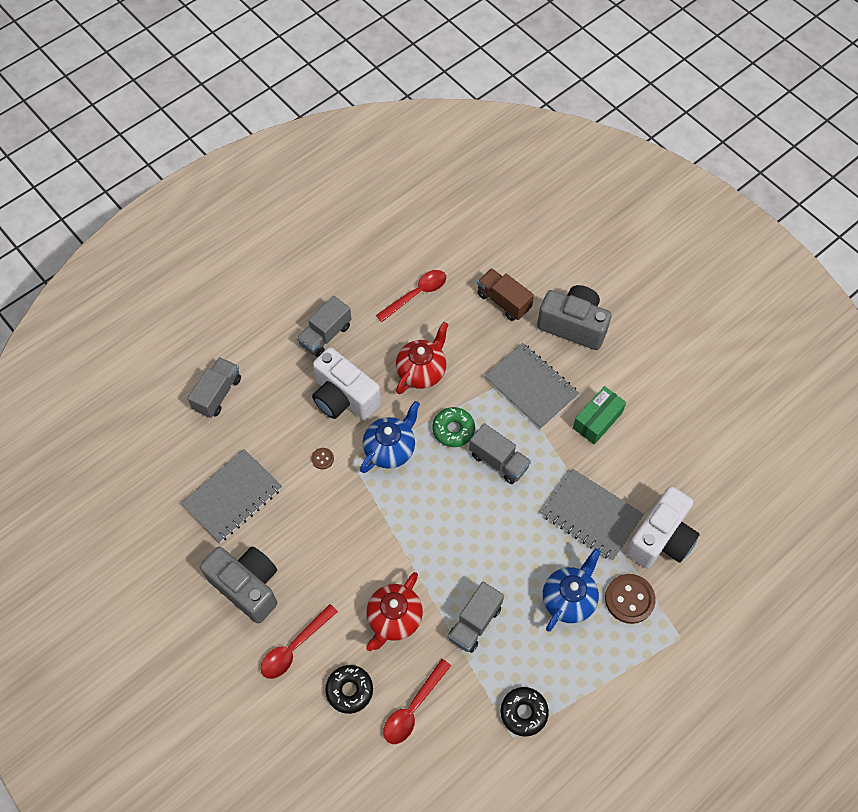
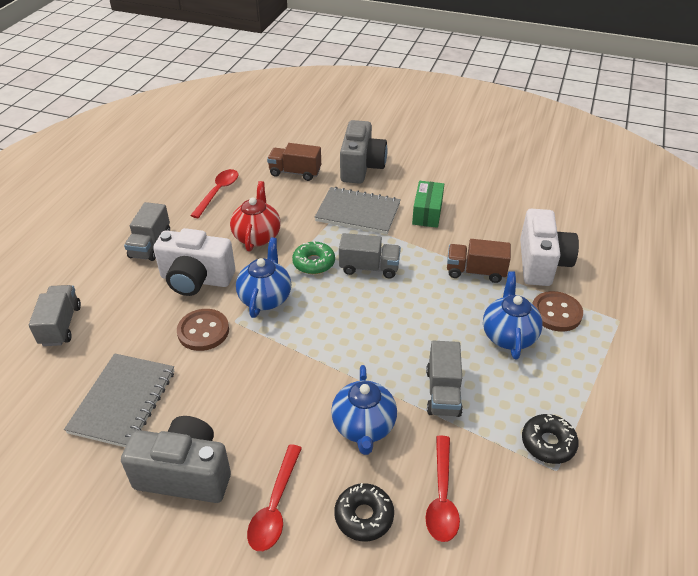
camera: 30 degrees left, 20 degrees down
brown button [311,448,334,469] -> brown button [177,309,229,351], size x2.08
red teapot [366,572,423,651] -> blue teapot [331,365,397,455]
grey camera [537,285,612,350] -> grey camera turned 105 degrees clockwise [340,120,387,184]
grey notebook [542,469,644,560] -> brown truck [447,239,511,283]

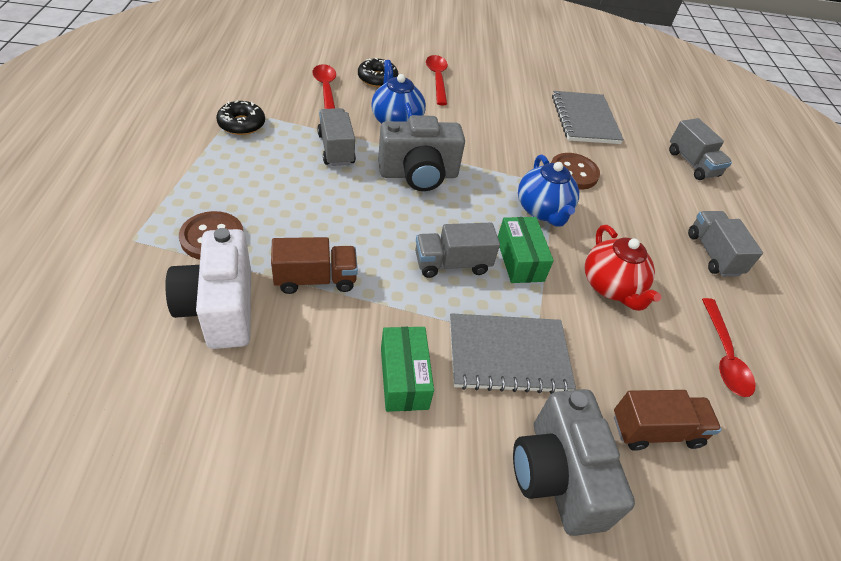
camera: 155 degrees right, 5 degrees up
grey camera [121,416,231,503] -> grey camera moved to [378,115,465,191]
white camera [153,228,235,296] -> none
green donut [292,241,335,274] -> green box [498,217,554,283]
blue teapot [483,271,543,360] -> none

